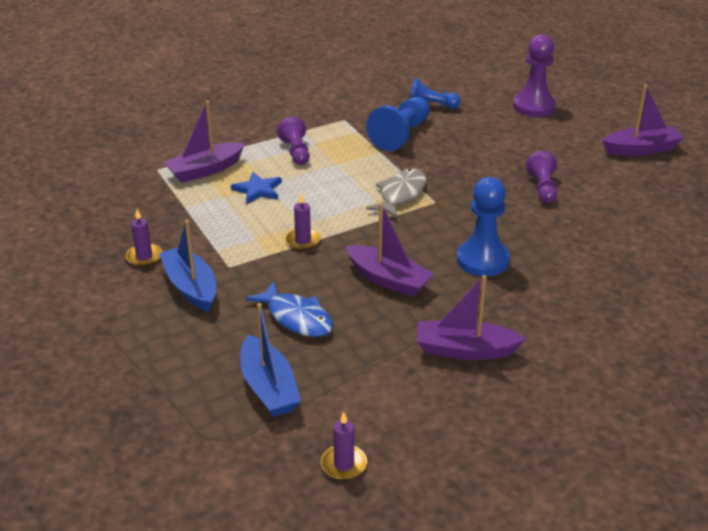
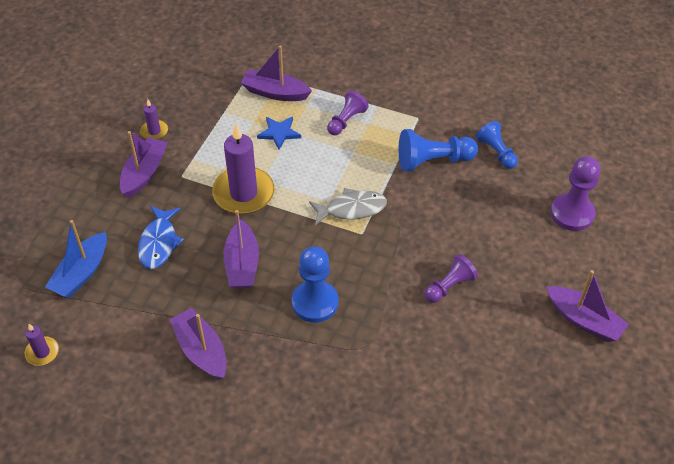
camera: 50 degrees right, 15 degrees up
blue boat [159,220,216,312] -> purple boat [120,131,168,198]
purple candle [285,193,321,250] -> purple candle [212,124,275,214], size x2.10

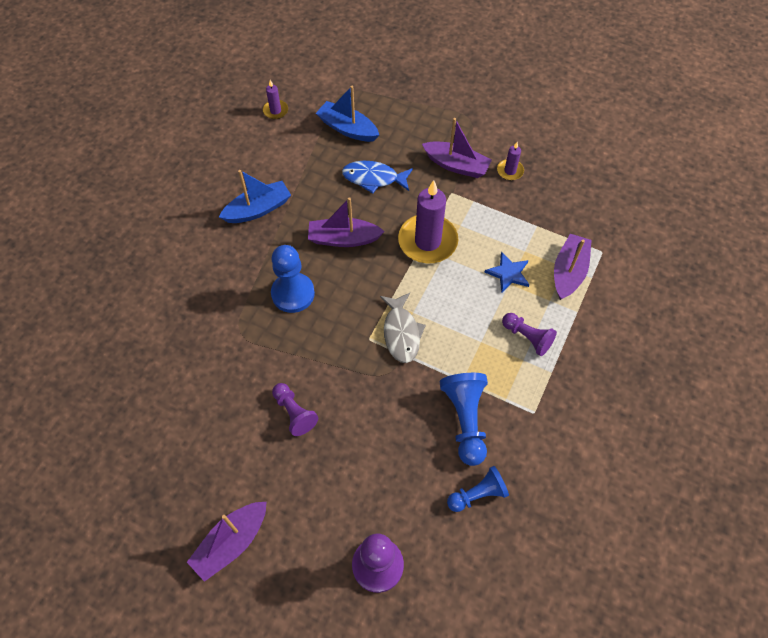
camera: 95 degrees right, 10 degrees up
purple boat [170,308,227,380] -> blue boat [219,170,291,223]

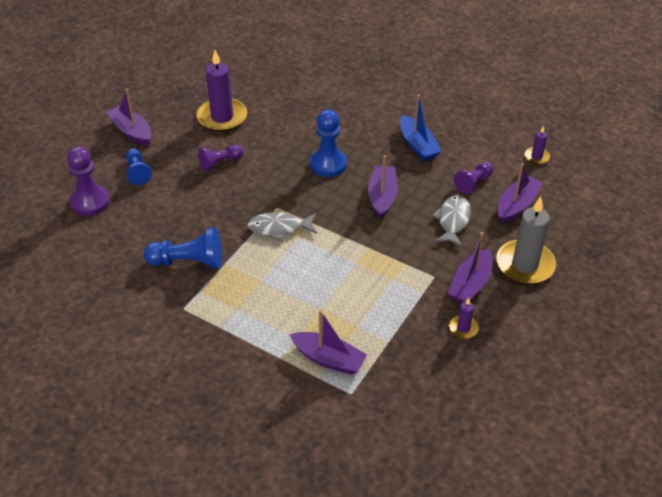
camera: 95 degrees right, 15 degrees down
blue boat [316,86,379,142] -> purple boat [498,163,543,223]
blue fish [342,161,413,194] -> grey fish [432,195,471,247]
purple candle [398,180,458,263] -> purple candle moved to [196,50,247,132]
blue pawn [447,466,509,512] -> blue pawn moved to [126,148,152,185]
blue star [484,251,530,293] -> none
purple pawn [502,313,557,356] -> purple pawn moved to [454,162,494,194]
none -> grey candle [496,196,556,284]

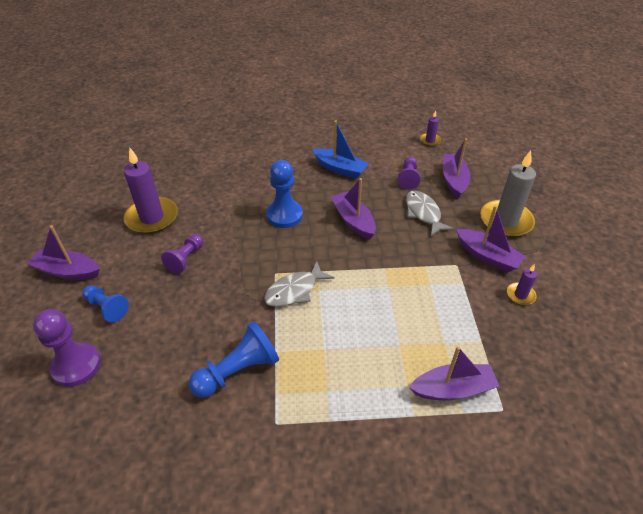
camera: 35 degrees left, 0 degrees up
purple boat [448,232,493,303] -> purple boat turned 45 degrees counterclockwise [456,205,526,272]

